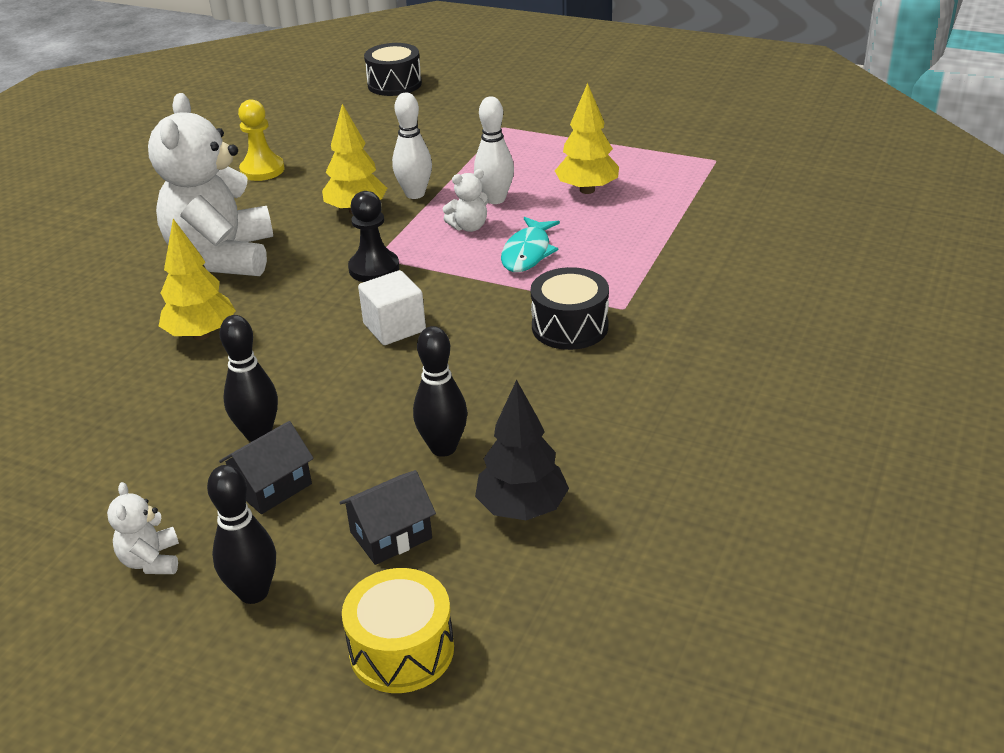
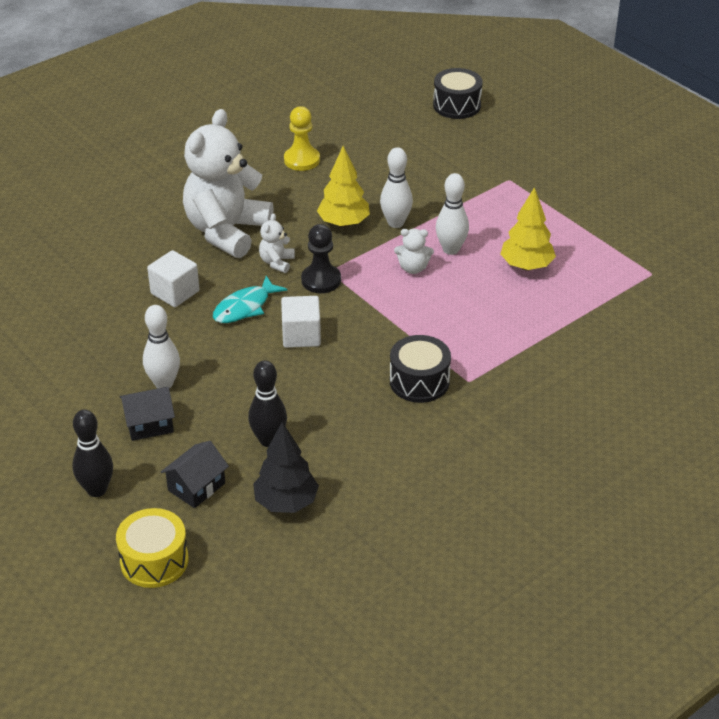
camera: 25 degrees right, 5 degrees up
white teddy bear [107,482,179,574] -> white teddy bear moved to [259,213,295,273]
yellow tree [159,219,236,340] -> white cube [147,250,199,307]
black bowling pin [219,315,278,442] -> white bowling pin [143,305,180,389]
black house [339,470,436,565] -> black house turned 45 degrees counterclockwise [161,441,229,508]
turquoise fish [501,217,560,272] -> turquoise fish moved to [213,276,288,323]

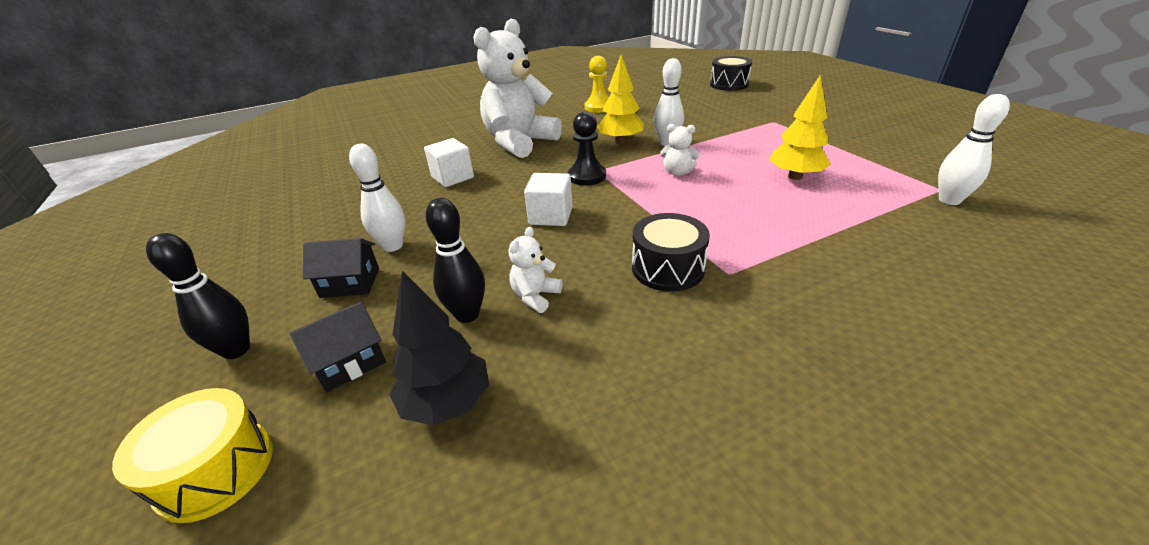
camera: 15 degrees right, 5 degrees down
turquoise fish [213,276,288,323] -> none
white teddy bear [259,213,295,273] -> white teddy bear moved to [509,227,562,313]
white bowling pin [436,173,469,255] -> white bowling pin moved to [938,94,1010,205]

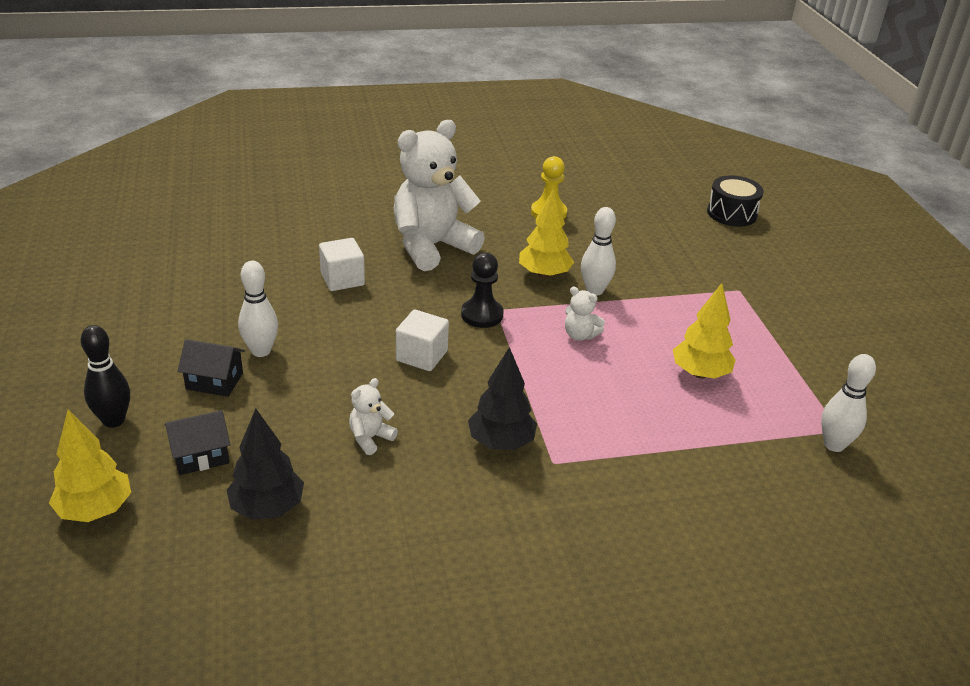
camera: 10 degrees right, 0 degrees up
yellow drum [112,388,273,523] -> yellow tree [49,409,131,522]
black bowling pin [426,198,485,323] -> none
black drum [632,213,710,292] -> black tree [468,347,537,450]

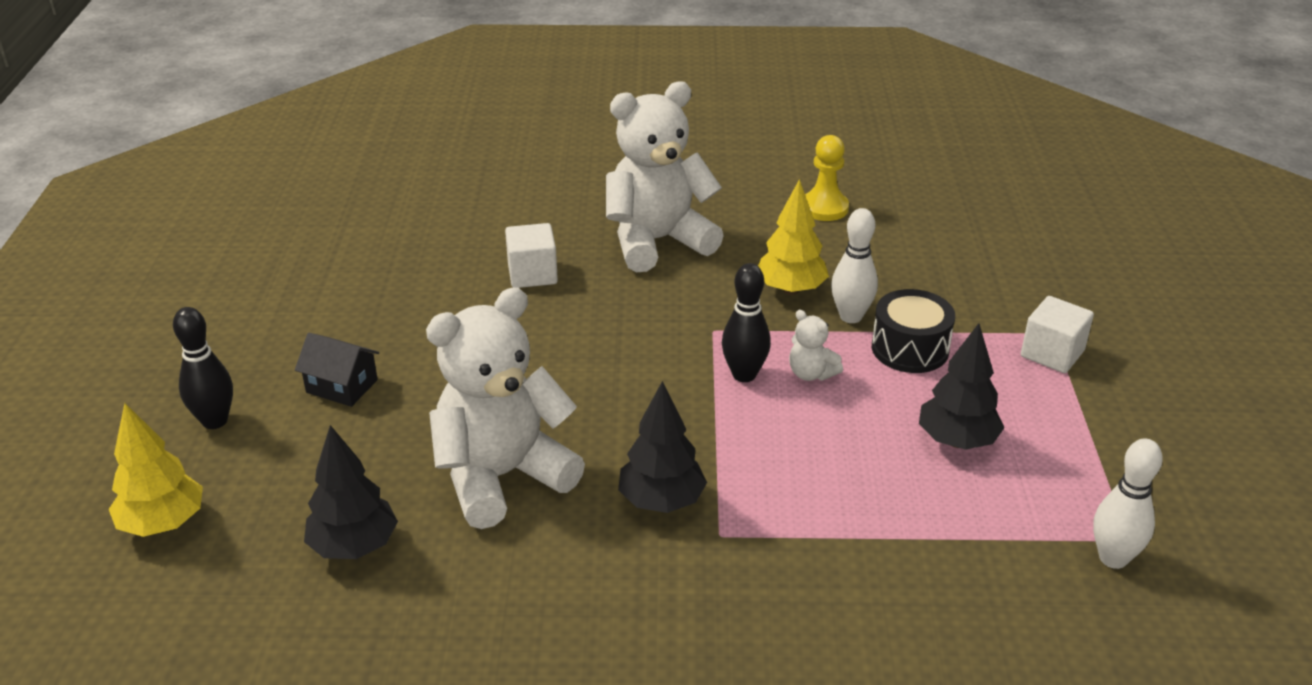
camera: 15 degrees right, 0 degrees up
black house [165,410,230,475] -> none
white bowling pin [238,261,278,357] -> none
white teddy bear [349,378,398,455] -> white teddy bear [426,287,585,529], size x2.45
white cube [396,309,449,371] -> white cube moved to [1021,296,1094,373]
black pawn [461,253,504,328] -> none
yellow tree [673,283,736,379] -> black tree [919,323,1005,450]
black drum [707,175,764,227] -> black drum moved to [872,289,955,373]
none -> black bowling pin [722,263,771,382]

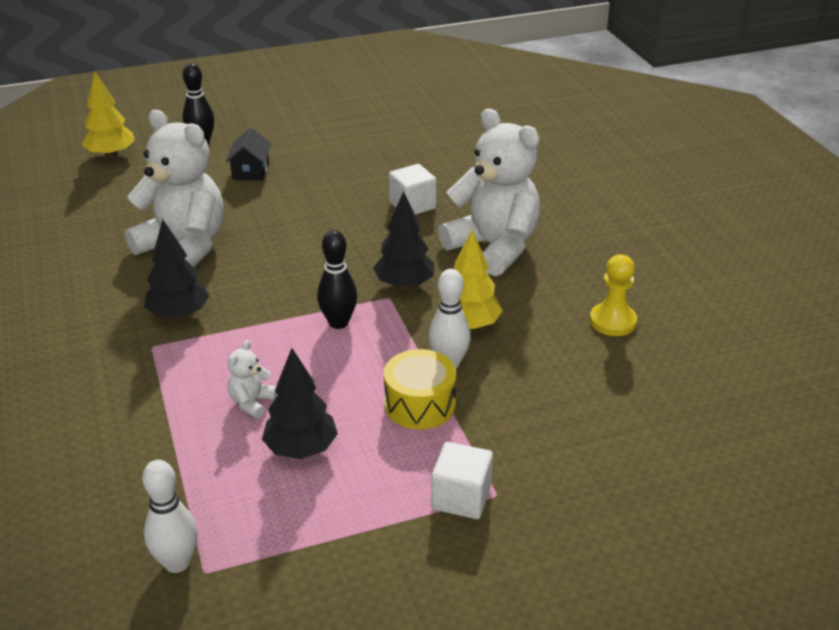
camera: 70 degrees right, 0 degrees up
black tree [304,425,398,559] -> black tree moved to [373,191,434,289]
white teddy bear [789,310,843,381] -> white teddy bear moved to [228,340,277,418]
black drum [872,289,955,373] -> yellow drum [384,349,456,429]

